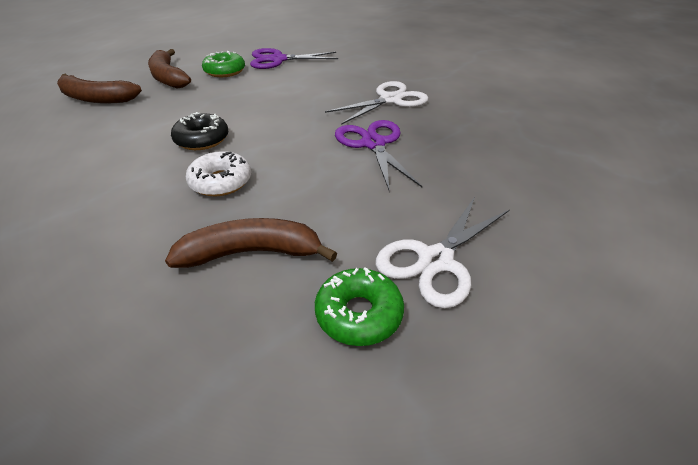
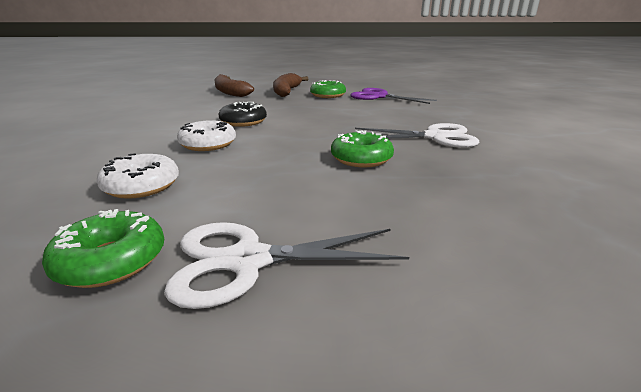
camera: 40 degrees right, 15 degrees down
brown banana [165,218,337,268] -> white donut [97,153,179,199]
purple scissors [335,120,422,192] -> green donut [331,130,394,168]

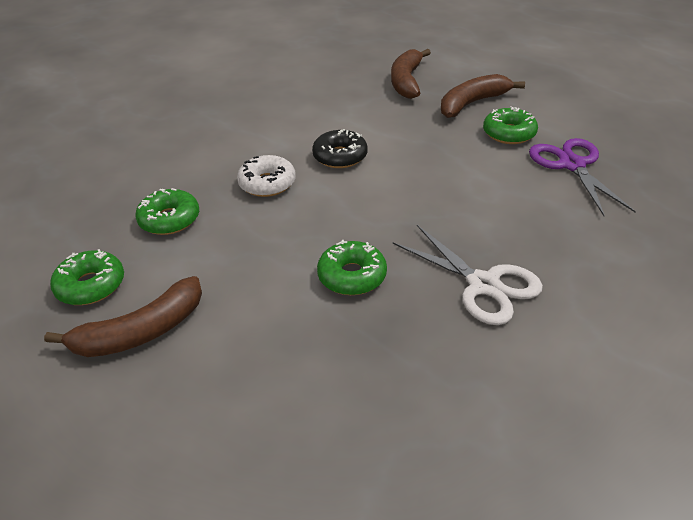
camera: 45 degrees right, 15 degrees up
white donut [97,153,179,199] -> green donut [135,188,199,235]
white scissors [164,222,409,309] -> brown banana [44,276,202,357]

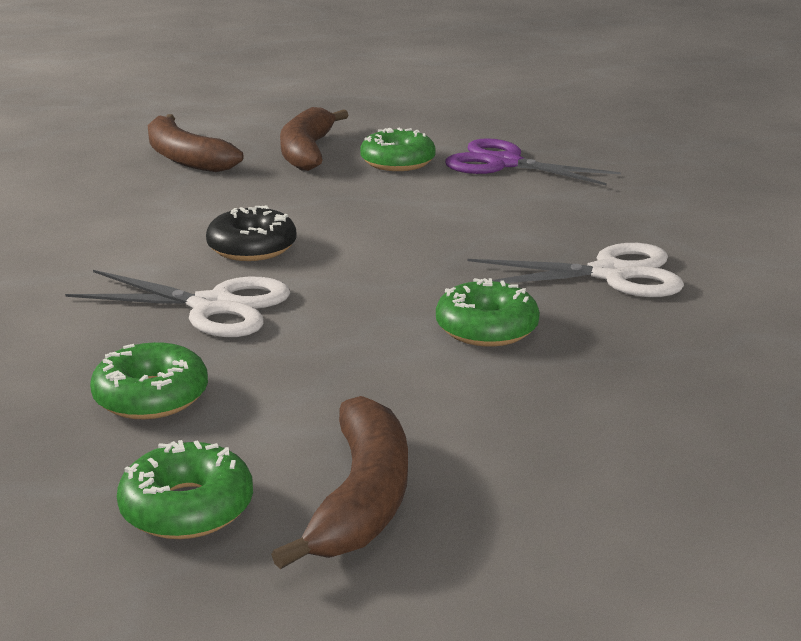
camera: 50 degrees left, 15 degrees down
white donut [237,155,296,197] -> white scissors [65,270,290,337]

